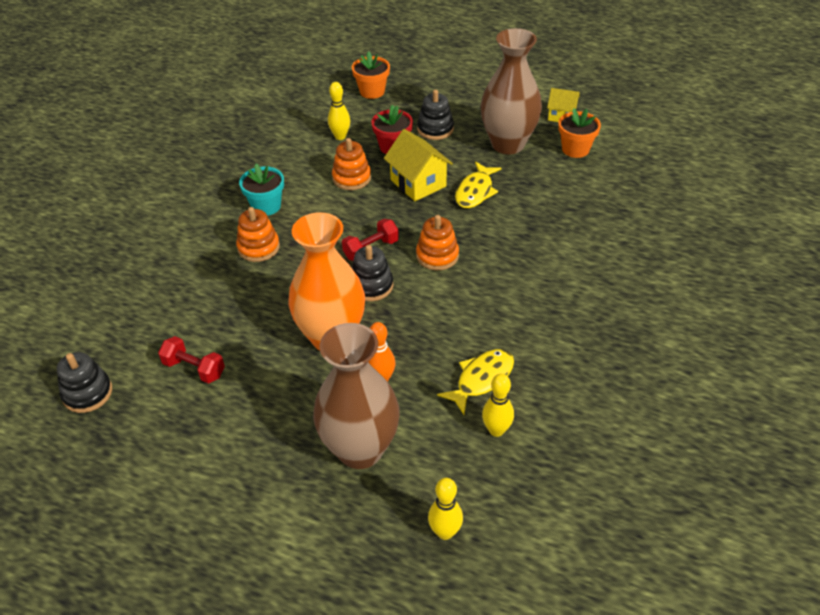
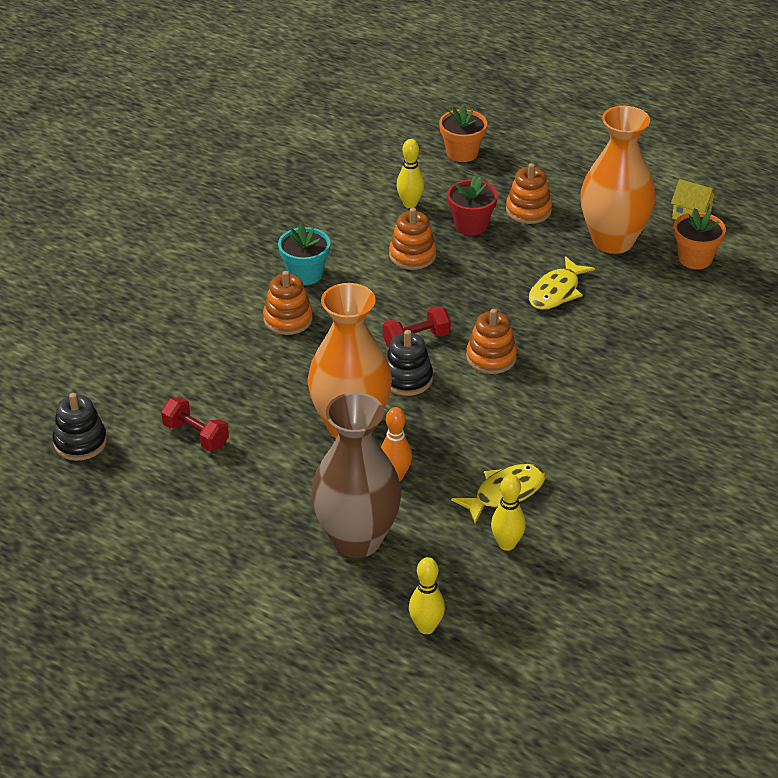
camera: 10 degrees right, 5 degrees down
yellow house [384,129,453,201] -> none
black stacking toy [417,90,454,140] -> orange stacking toy [506,163,552,224]
brown vase [481,28,542,154] -> orange vase [581,106,656,254]

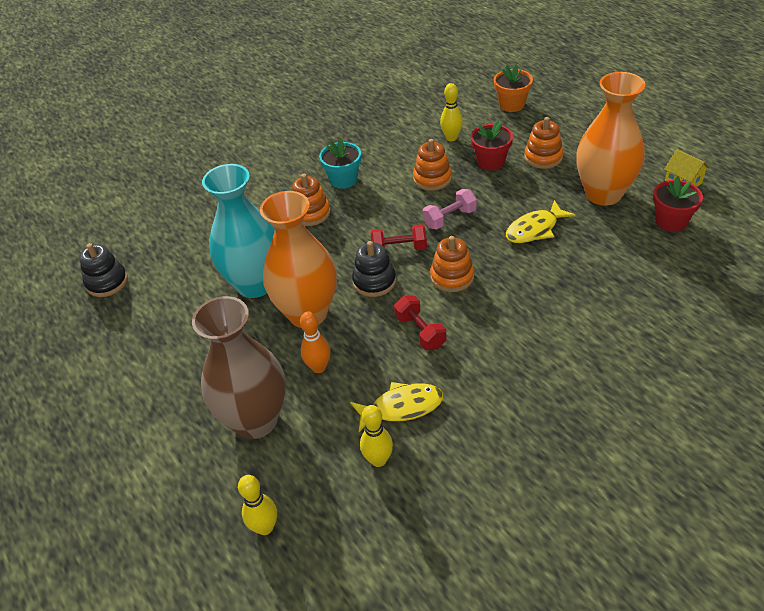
camera: 25 degrees right, 5 degrees up
red dumbbell [161,397,229,451] -> red dumbbell moved to [394,296,446,350]
orange flower pot [674,208,726,269] -> red flower pot [653,176,703,232]
none -> turquoise vase [202,164,275,298]
none -> pink dumbbell [423,189,477,230]

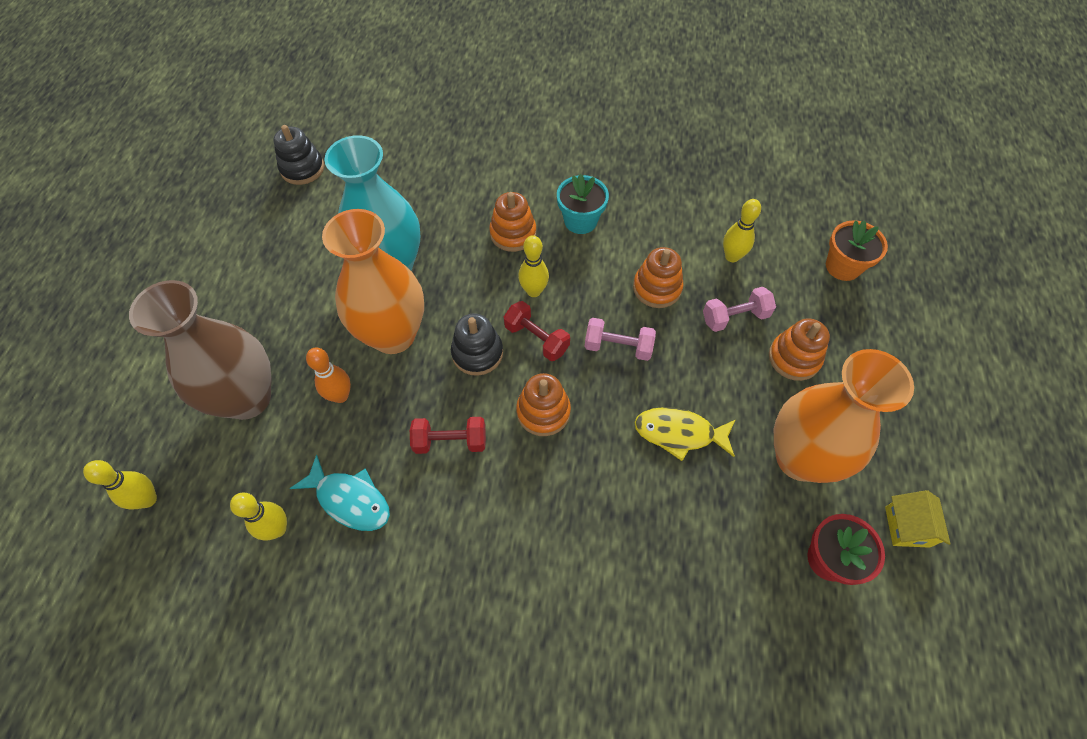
camera: 40 degrees right, 15 degrees up
yellow fish [350,382,443,432] -> turquoise fish [290,454,390,531]
red dumbbell [394,296,446,350] -> red dumbbell turned 75 degrees clockwise [410,417,486,454]
red flower pot [471,120,513,171] -> pink dumbbell [703,287,776,332]
none -> yellow bowling pin [518,235,549,297]

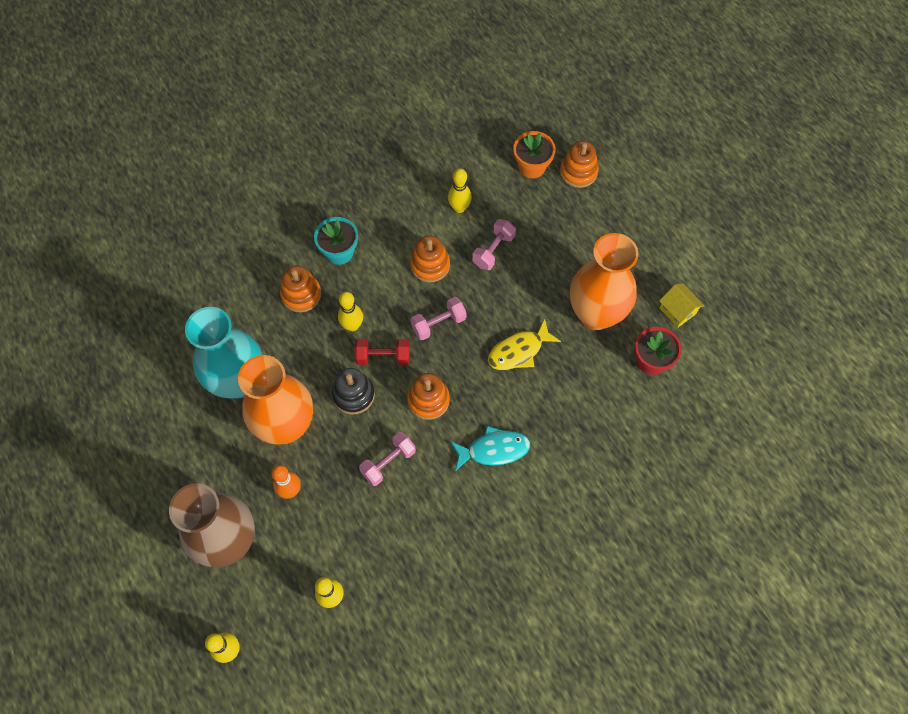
camera: 40 degrees left, 5 degrees up
black stacking toy [273,125,324,185] -> none
turquoise fish [290,454,390,531] -> turquoise fish moved to [450,426,530,470]
red dumbbell [410,417,486,454] -> pink dumbbell [359,432,416,486]
orange stacking toy [769,319,830,381] -> orange stacking toy moved to [560,141,599,188]

